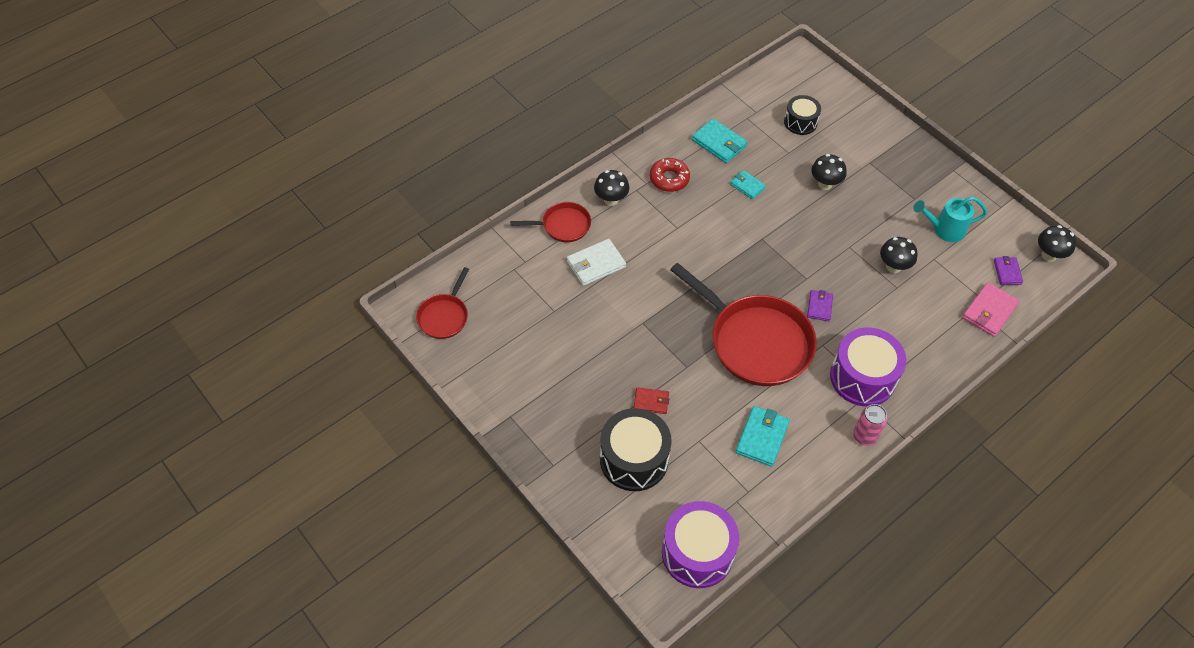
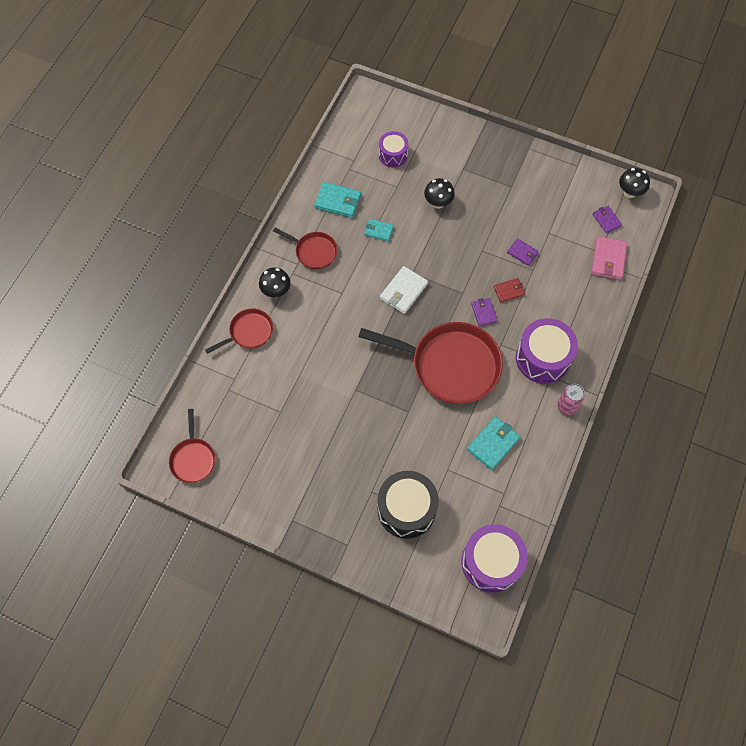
camera: 25 degrees left, 10 degrees up
white wallet [567,239,626,286] -> white wallet moved to [380,266,428,314]
red wallet [634,387,669,414] -> red wallet moved to [494,278,525,303]
red donut [650,158,690,192] -> red pan [273,228,338,269]
turquoise wallet [736,406,790,467] -> turquoise wallet turned 45 degrees clockwise [467,416,520,470]
black drum [784,95,821,135] -> purple drum [379,131,409,167]
black mushroom [880,237,918,273] -> purple wallet [507,238,539,266]
turquoise watering can [913,197,987,242] -> none

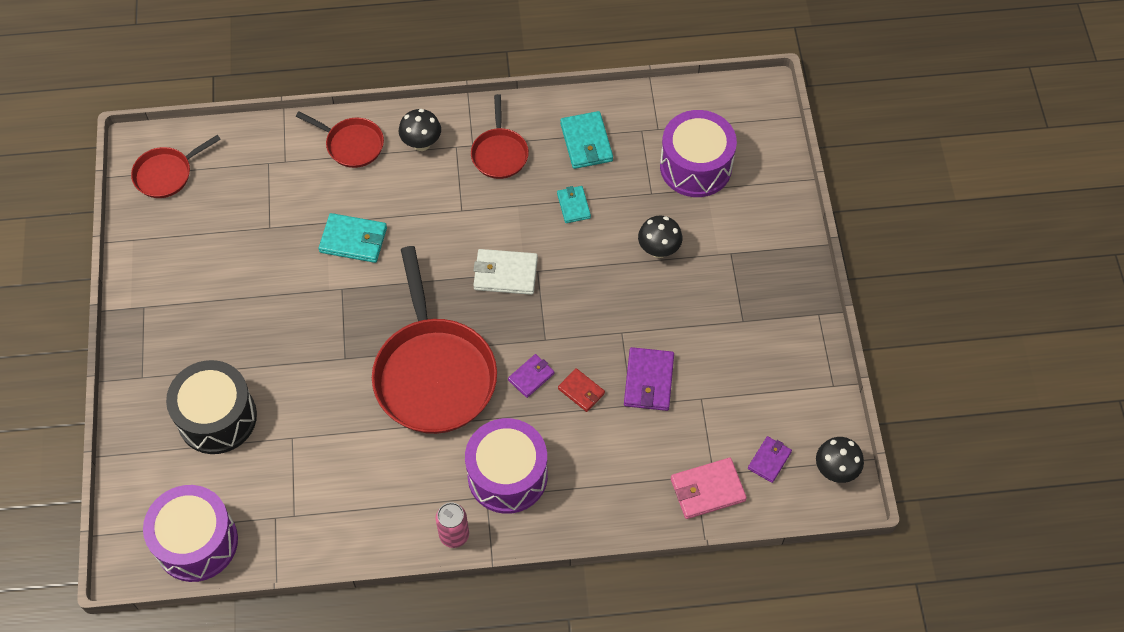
camera: 60 degrees right, 5 degrees down
purple drum [379,131,409,167] -> purple drum [660,110,737,197], size x1.70
turquoise wallet [467,416,520,470] -> turquoise wallet moved to [319,213,387,263]
purple wallet [507,238,539,266] -> purple wallet [624,347,674,411], size x1.60

